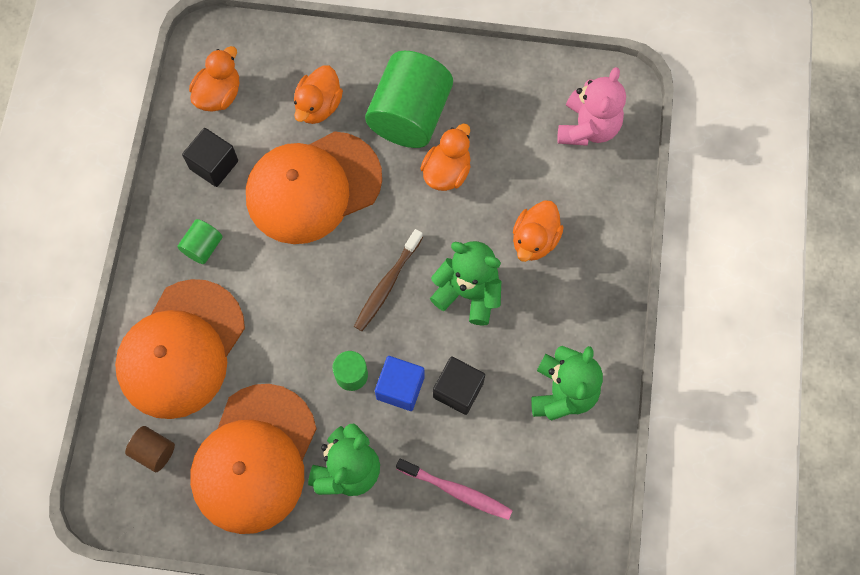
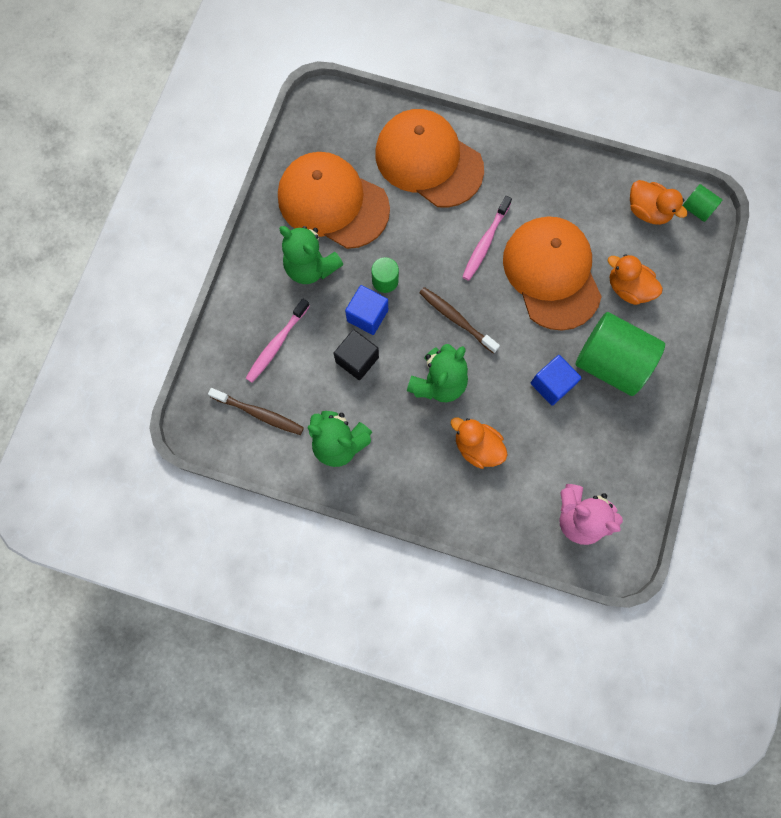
camera: 100 degrees right, 5 degrees up
brown cylinder [125,426,175,472] -> none
green cylinder [177,219,222,264] -> green cylinder moved to [682,184,722,222]
black cube [182,128,238,187] -> none
orange duck [420,123,471,191] -> blue cube [531,355,582,406]
none -> brown toothbrush [208,388,304,435]
none -> pink toothbrush [462,196,512,281]

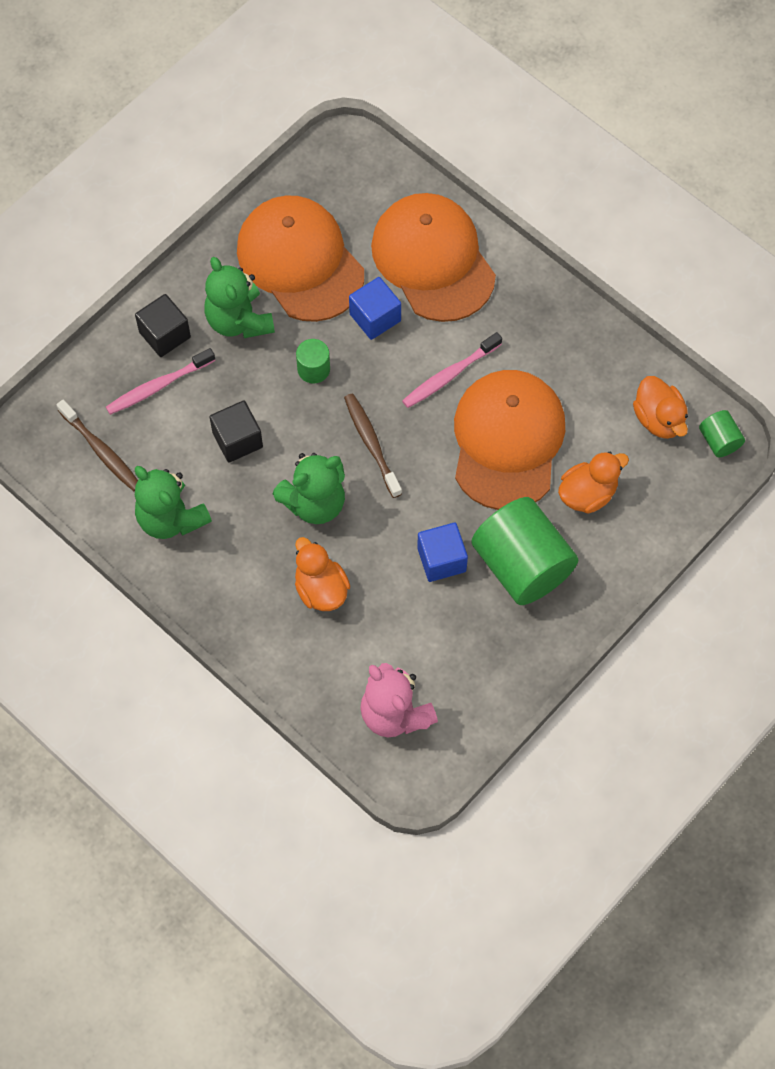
camera: 25 degrees right, 10 degrees down
blue cube [345,285,388,335] -> blue cube moved to [349,277,401,340]
orange duck [608,254,663,305] -> orange duck turned 90 degrees clockwise [558,452,629,514]
none -> black cube [135,294,191,357]

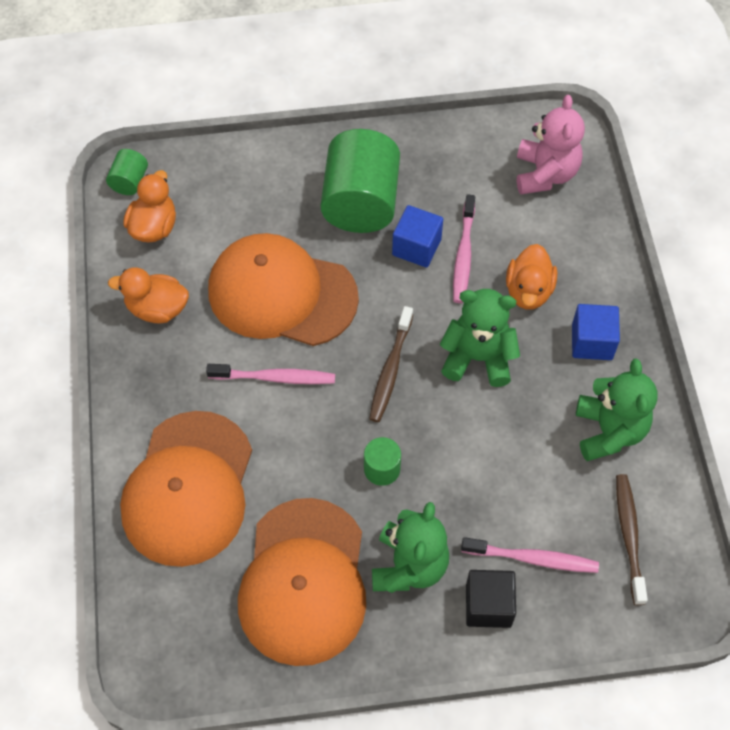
camera: 140 degrees left, 5 degrees down
black cube [210,400,263,463] -> none
blue cube [349,277,401,340] -> blue cube moved to [572,304,620,360]
orange cap [454,370,565,510] -> orange cap turned 60 degrees clockwise [208,233,359,346]
orange duck [558,452,629,514] -> orange duck moved to [108,267,189,323]
none -> pink toothbrush [453,194,475,303]

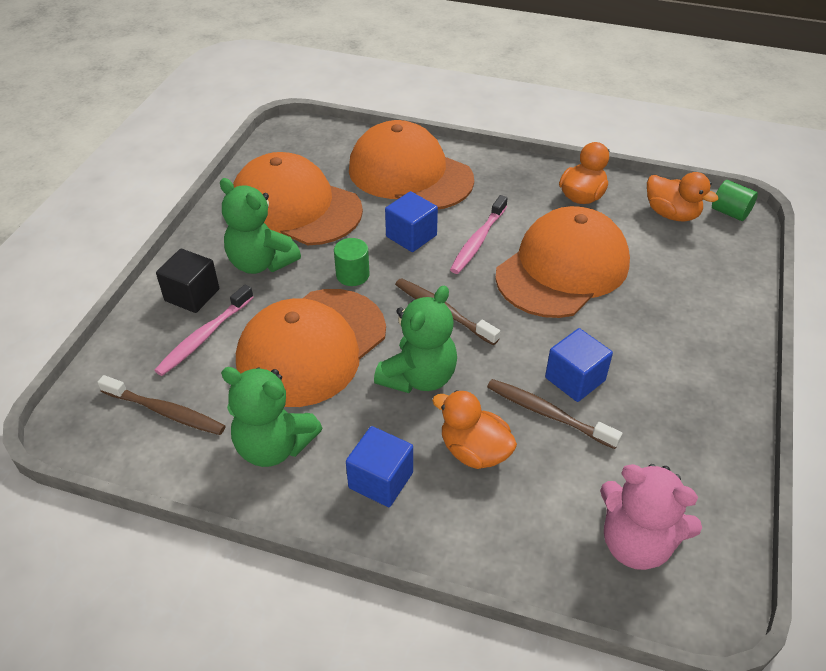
camera: 115 degrees right, 15 degrees down
green cylinder [321,129,400,233] -> none
pink toothbrush [453,194,475,303] -> brown toothbrush [487,379,622,449]
none -> orange cap [236,289,386,407]
none -> blue cube [385,191,438,252]

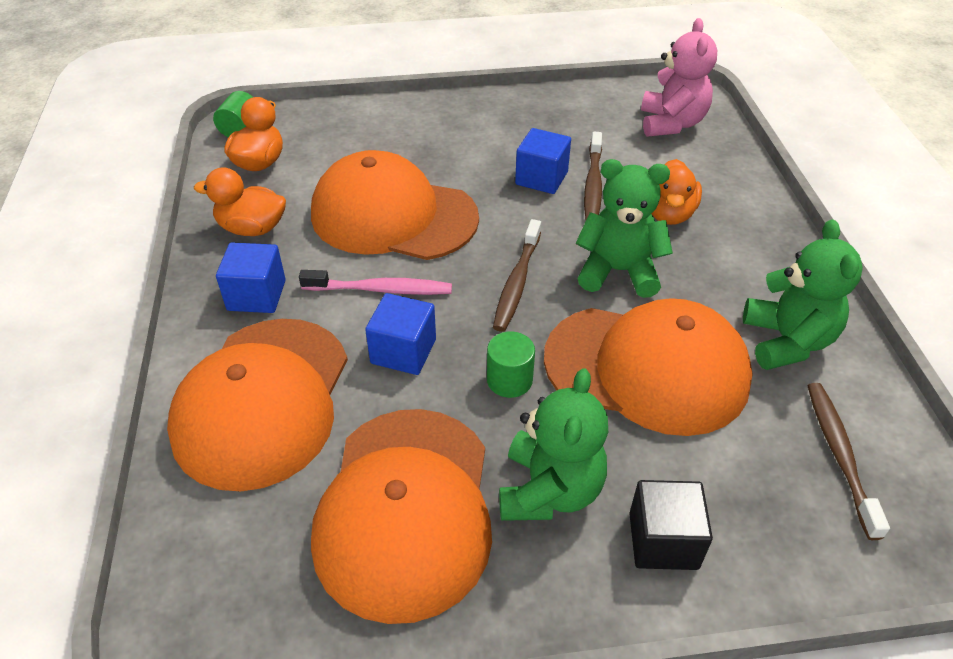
camera: 115 degrees left, 0 degrees up
pink toothbrush [154,285,254,376] -> none
blue cube [346,426,413,507] -> blue cube moved to [216,242,286,313]

